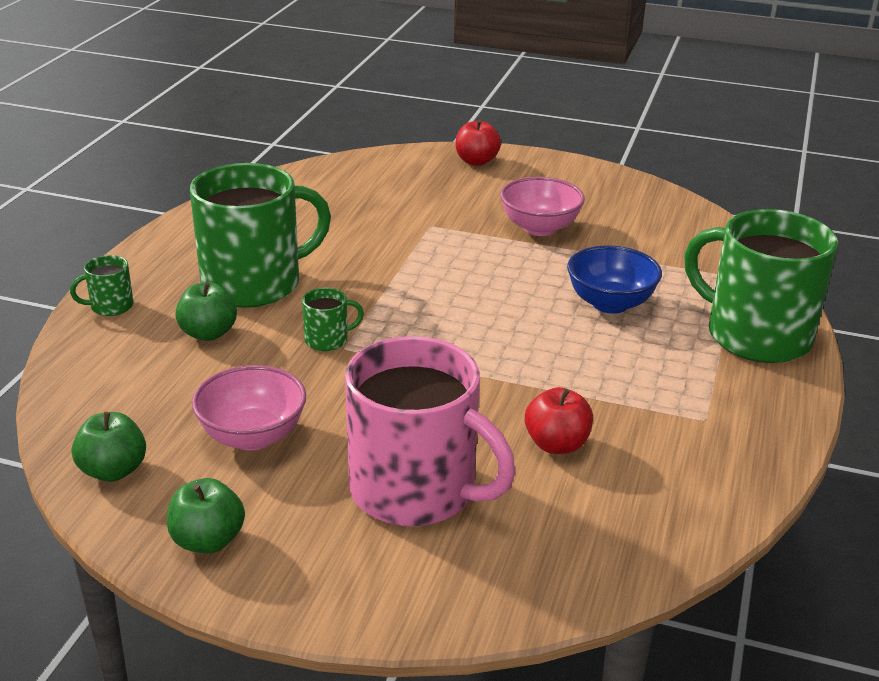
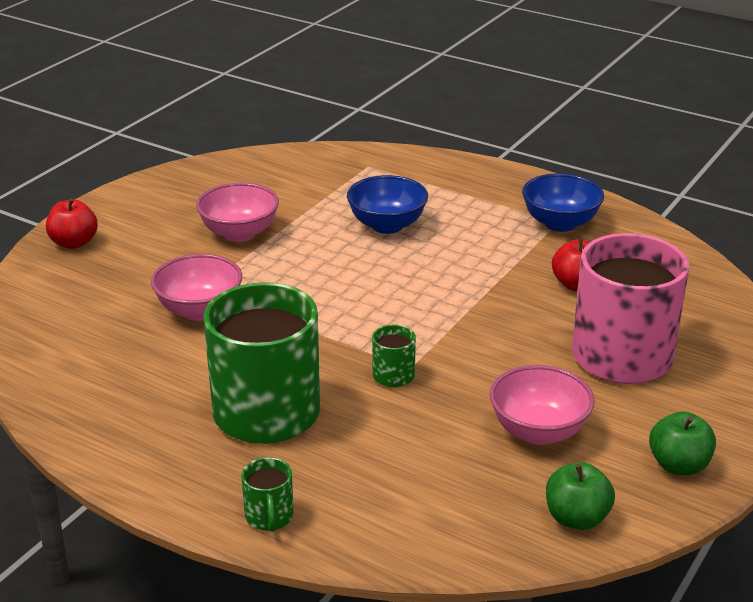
camera: 75 degrees left, 0 degrees up
green apple [175,282,237,341] -> none
green mug [684,209,838,363] -> none
none -> pink bowl [151,254,242,321]
none -> blue bowl [522,173,604,232]

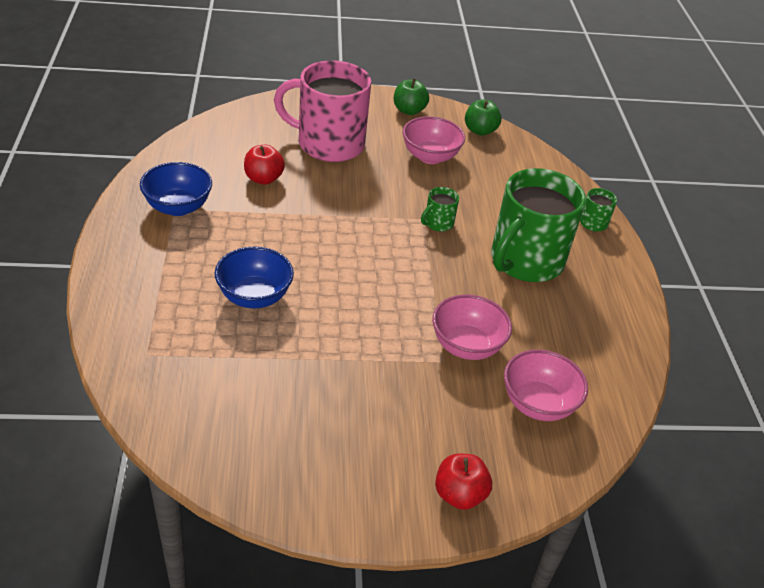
camera: 130 degrees left, 10 degrees up
pink bowl [196,183,279,242] -> pink bowl moved to [504,349,588,421]

